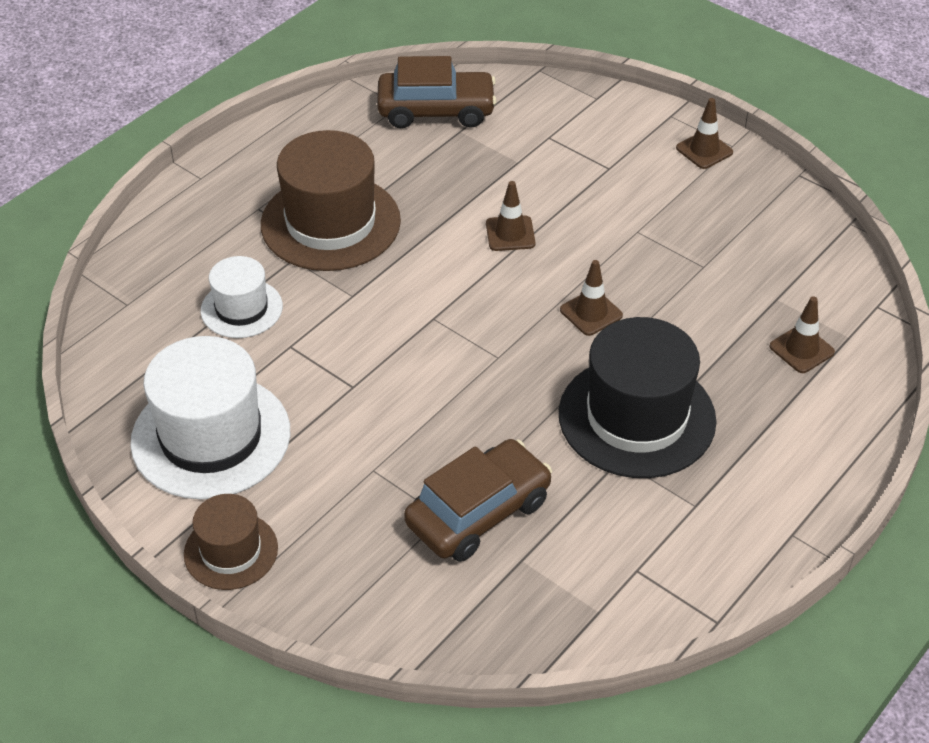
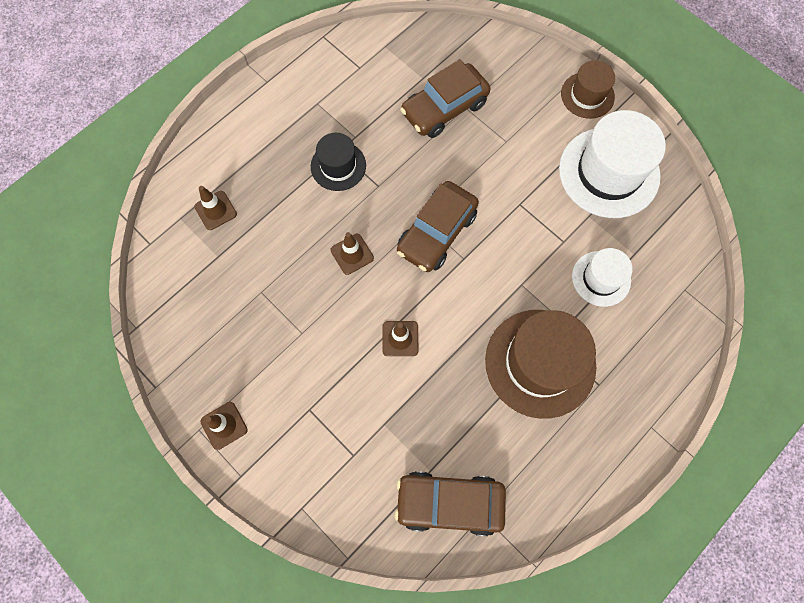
camera: 175 degrees left, 25 degrees up
black hat [559,317,716,478] -> black hat [311,133,366,191], size x0.55
none -> brown car [397,181,479,272]

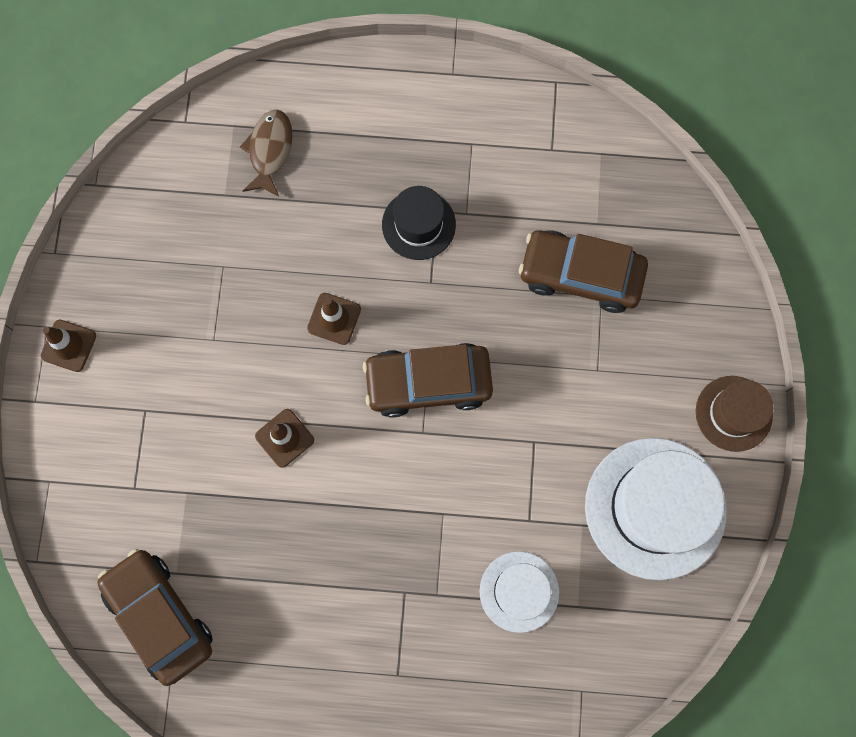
camera: 50 degrees right, 5 degrees up
brown traffic cone [194,186,237,230] -> brown fish [240,110,293,197]
brown hat [485,310,596,419] -> none

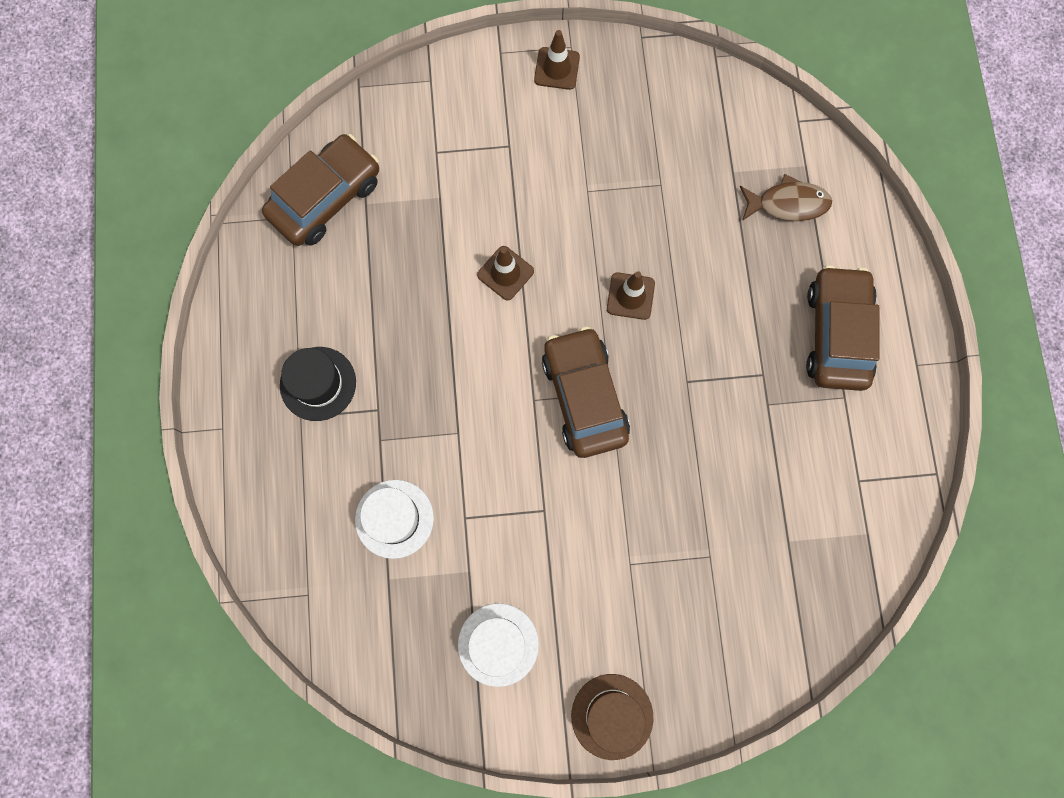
camera: 80 degrees right, 0 degrees up
black hat [382,186,456,260] -> black hat moved to [280,347,356,421]
brown car [519,230,648,313] -> brown car moved to [806,265,879,391]
white hat [585,438,727,580] -> white hat [458,603,539,687], size x0.55

